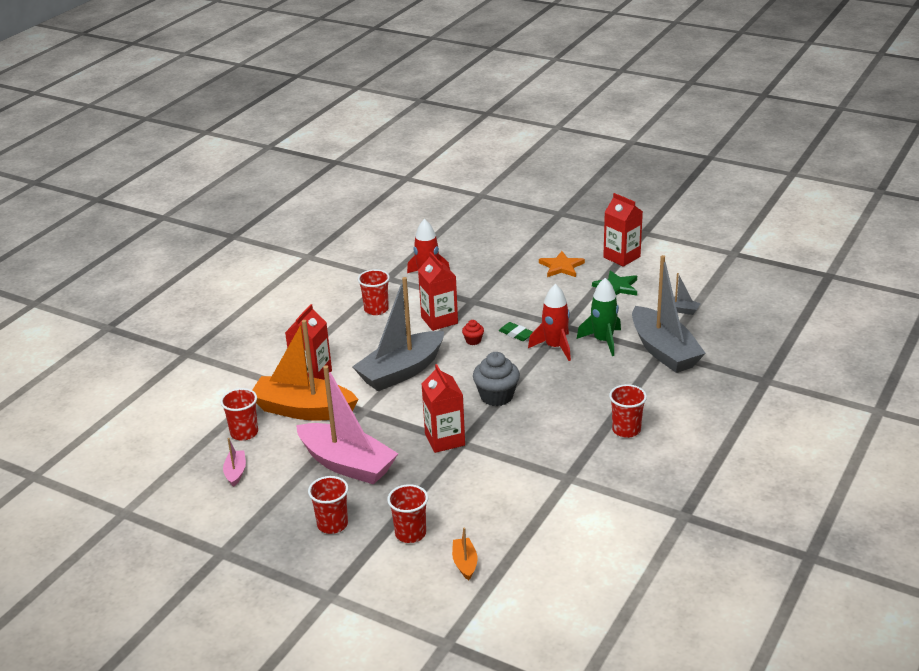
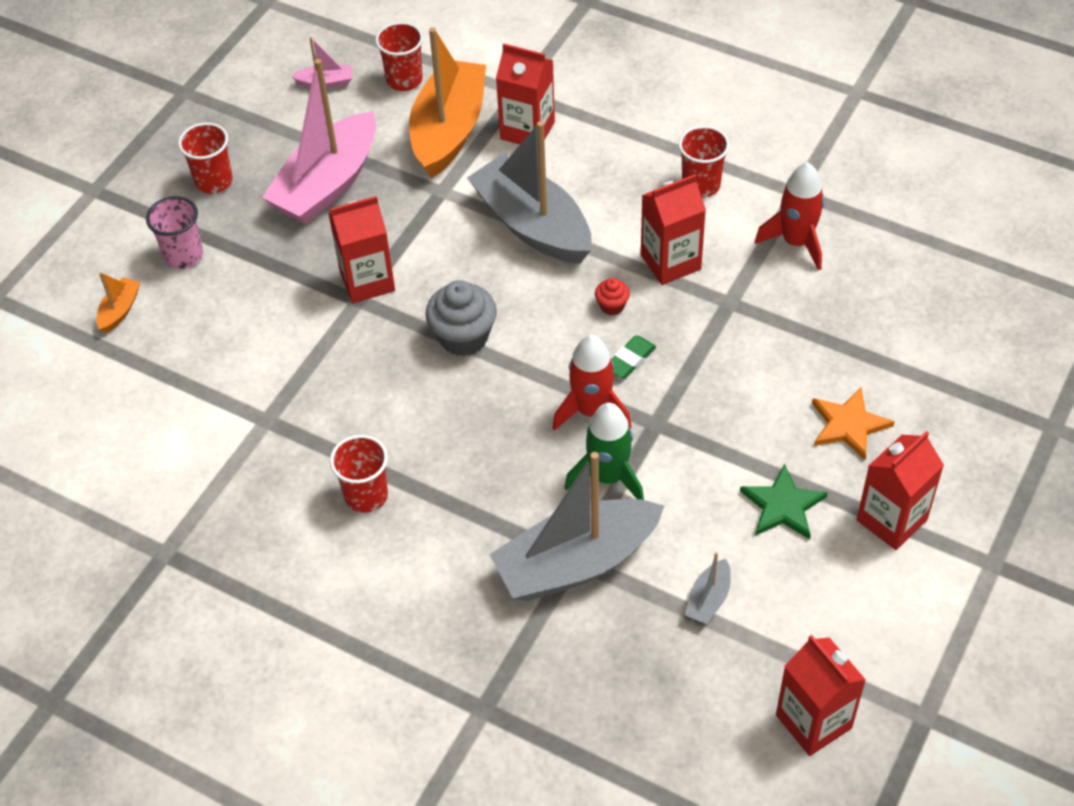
camera: 90 degrees right, 20 degrees up
red cup [387,484,428,543] -> pink cup [146,196,203,269]
orange boat [452,527,478,580] -> orange boat turned 60 degrees counterclockwise [96,272,140,333]
none -> red carton [776,635,866,756]

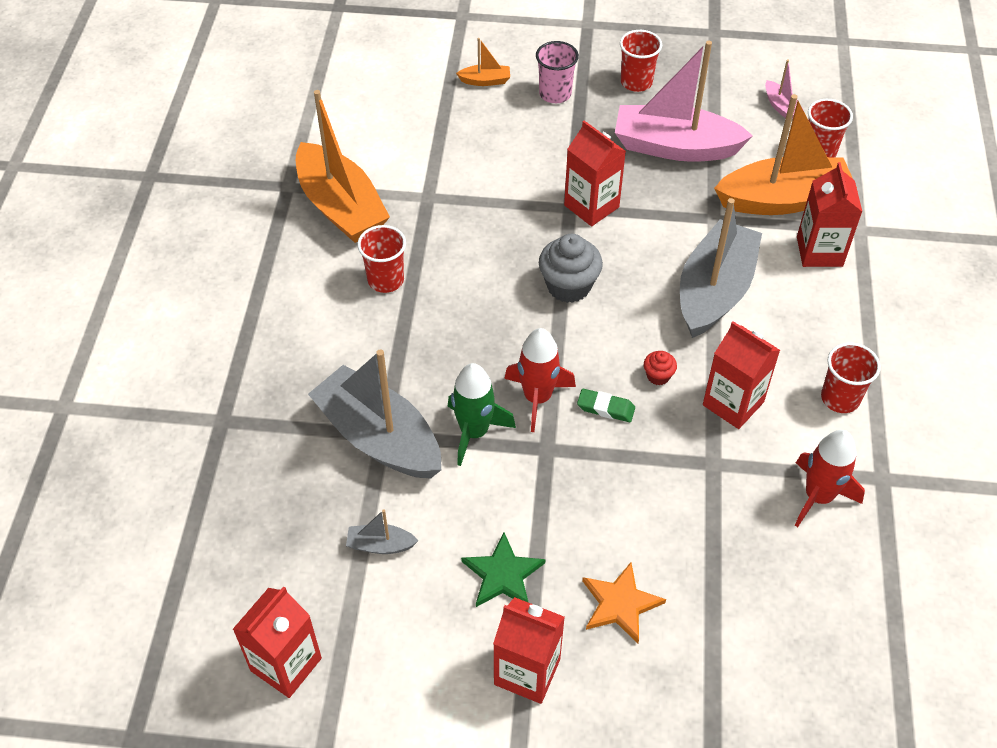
camera: 65 degrees right, 0 degrees up
none -> orange boat [296,90,390,243]

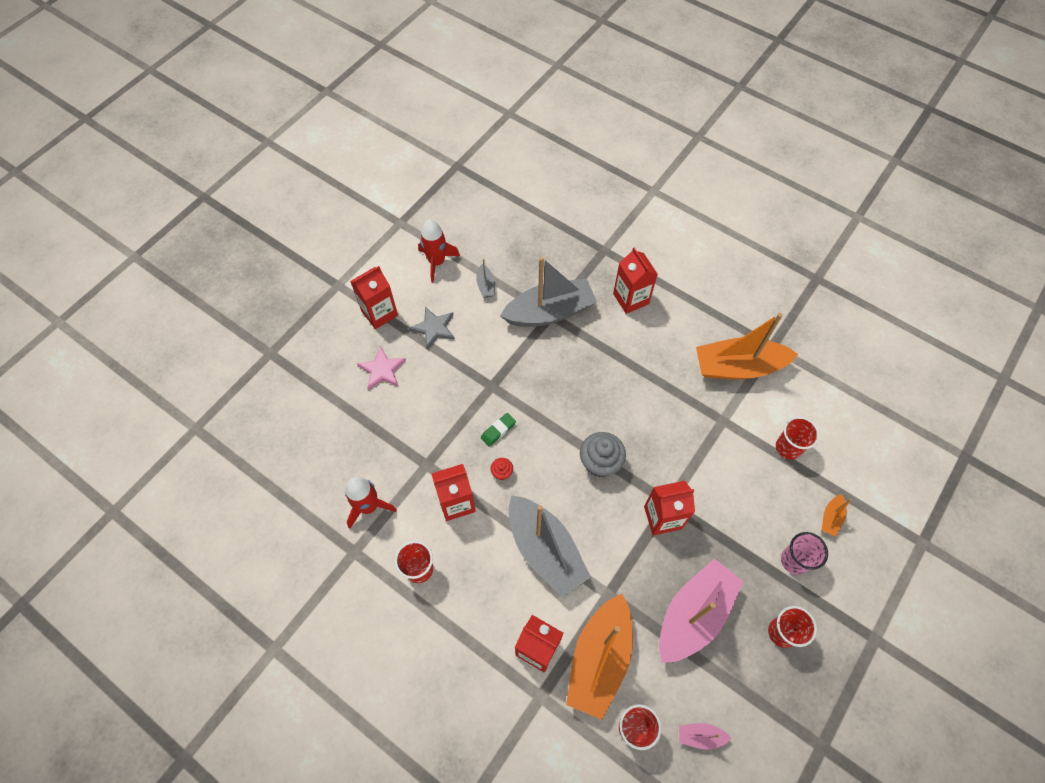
camera: 120 degrees right, 10 degrees up
red carton [233,586,322,698] -> red carton moved to [613,248,658,314]
grey boat [346,509,418,554] -> grey boat turned 135 degrees clockwise [476,258,495,298]
red cup [357,225,406,293] -> red cup moved to [776,417,819,460]
green rocket [448,363,516,466] -> none
green star [461,532,546,607] -> grey star [409,307,455,349]
red rocket [504,328,576,432] -> red rocket moved to [418,220,460,283]
orange star [582,562,666,643] -> pink star [357,346,406,390]

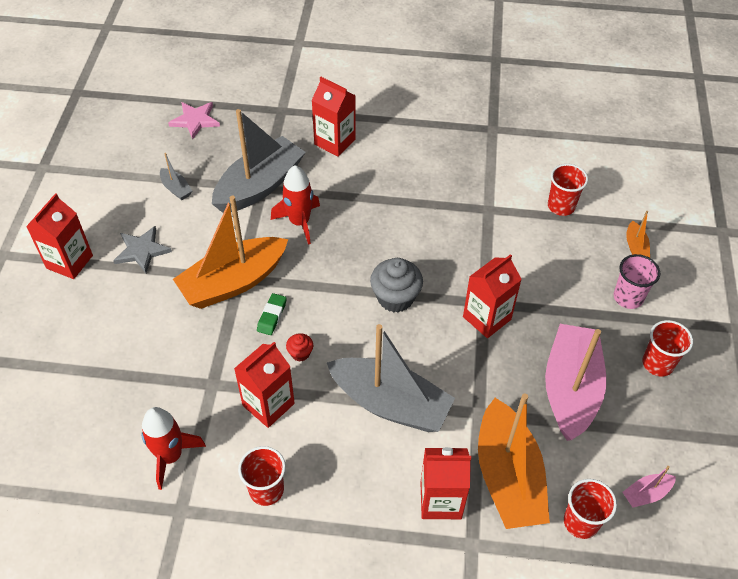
camera: 30 degrees left, 10 degrees down
pink star [357,346,406,390] -> pink star moved to [168,102,220,139]
red rocket [418,220,460,283] -> red rocket moved to [271,165,320,245]
orange boat [696,313,798,379] -> orange boat moved to [173,196,288,309]

